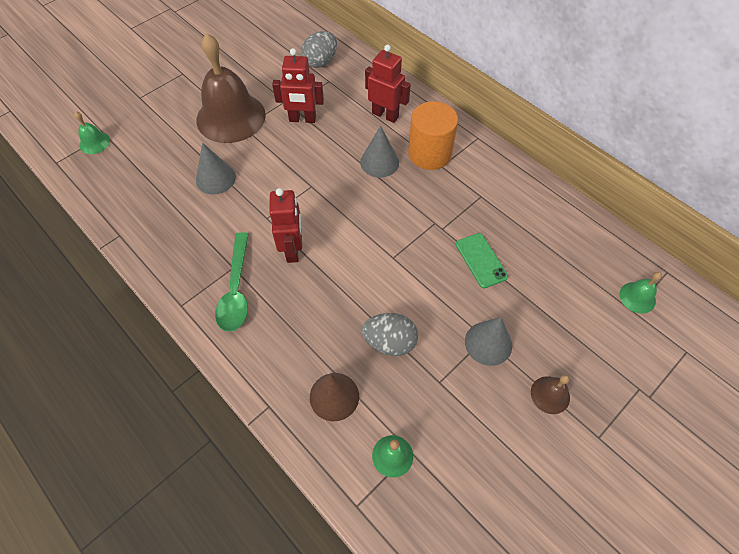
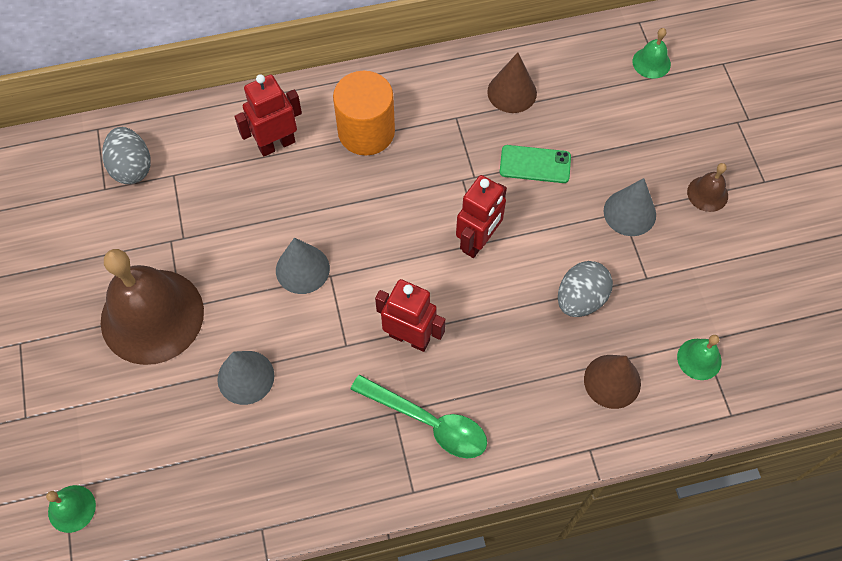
camera: 60 degrees left, 5 degrees up
red robot [272,48,324,123] -> red robot moved to [456,175,507,258]
grey cone [360,126,399,178] -> grey cone moved to [276,237,330,294]
none -> brown cone [487,52,537,113]

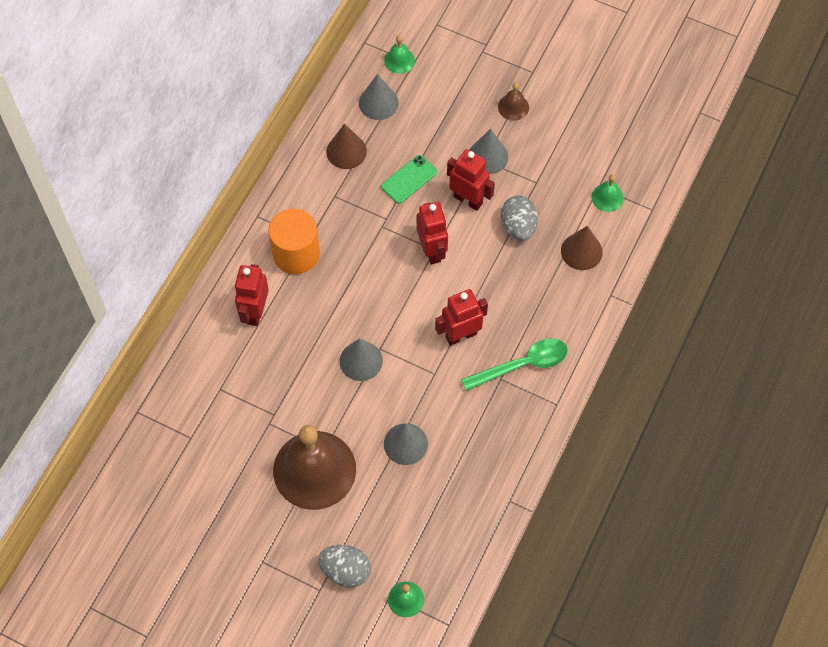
camera: 50 degrees left, 0 degrees up
grey egg [102,127,151,184] -> grey egg moved to [318,545,371,588]
none -> grey cone [359,74,399,120]
none -> red robot [447,149,495,211]

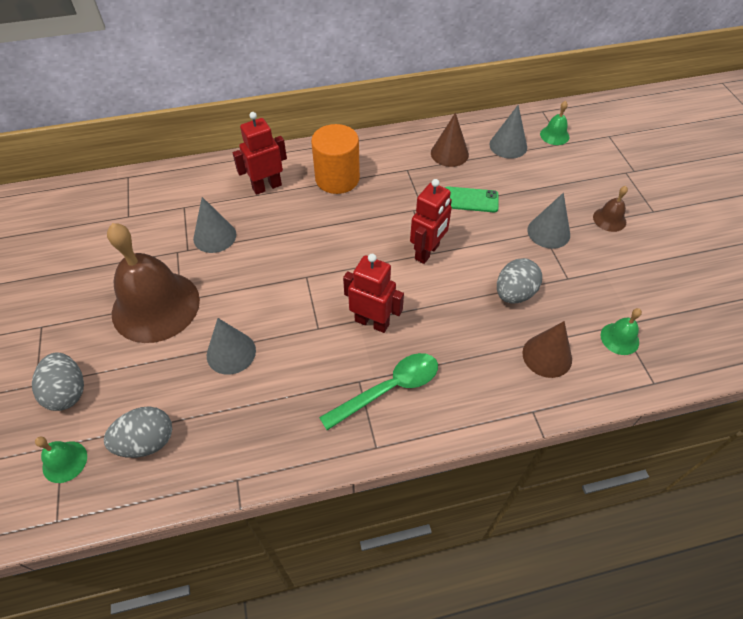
camera: 50 degrees right, 10 degrees down
grey cone [340,338,383,381] -> grey cone moved to [193,197,236,253]
red robot [447,149,495,211] -> none
green spoon [461,339,568,391] -> green spoon turned 60 degrees counterclockwise [319,353,438,430]
none -> grey egg [104,406,172,458]

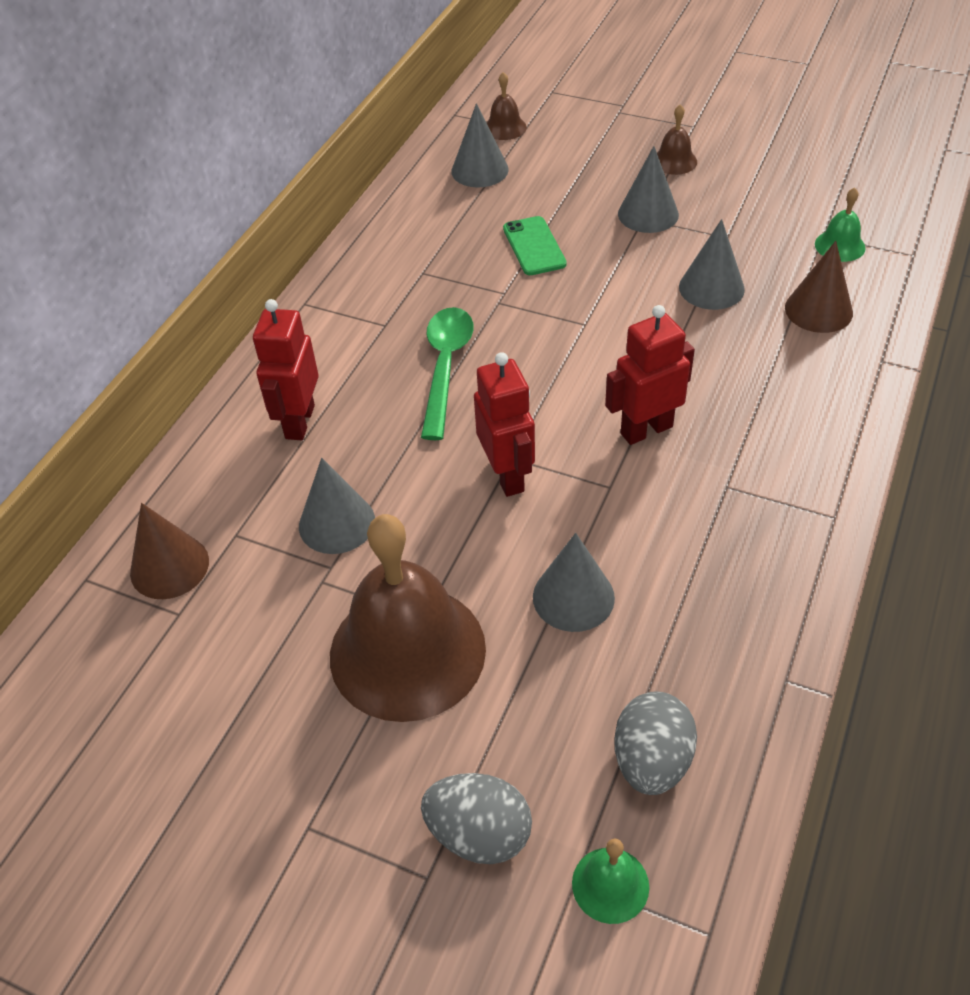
camera: 50 degrees left, 5 degrees down
orange cylinder [311,124,360,194] -> none
green spoon [319,353,438,430] -> green spoon moved to [421,307,473,440]
red robot [410,179,452,264] -> red robot moved to [474,352,535,497]
brown cone [431,113,469,167] -> brown cone moved to [130,503,209,599]
green phone [445,186,499,212] -> green phone turned 60 degrees counterclockwise [503,216,567,275]
grey egg [497,258,542,303] -> grey cone [679,219,745,310]
green bell [540,101,569,145] -> brown bell [486,72,527,140]

